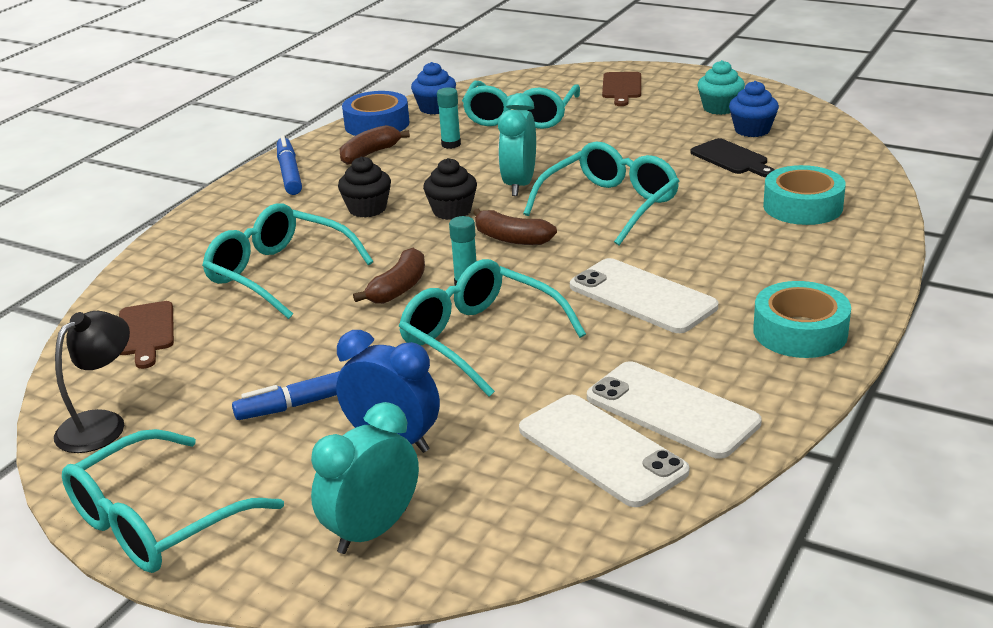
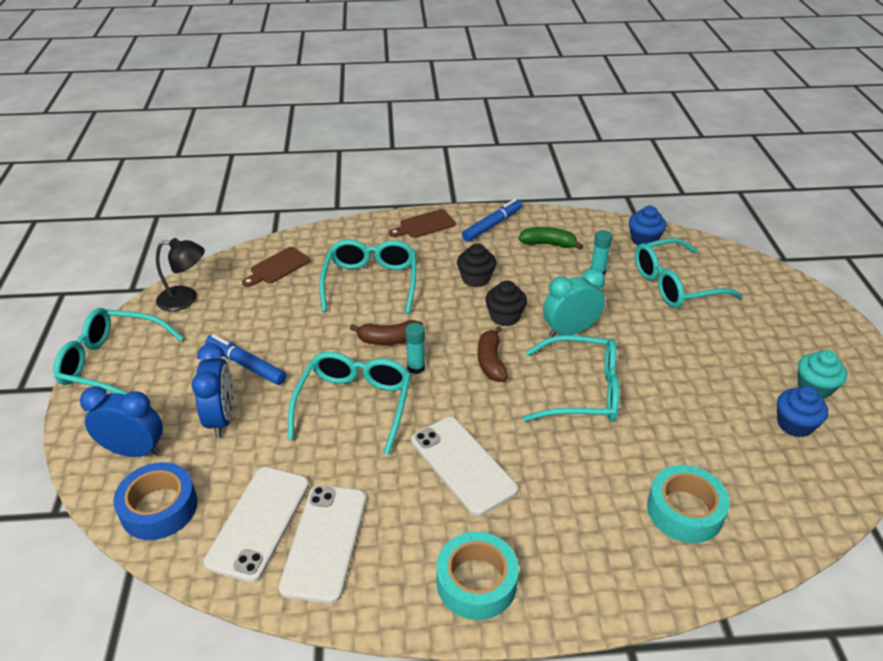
camera: 55 degrees right, 10 degrees up
turquoise clock [311,402,419,554] -> blue clock [80,386,163,457]
brown banana [340,125,410,165] -> green banana [519,227,583,249]
blue tape [342,91,409,136] -> blue tape moved to [113,462,198,540]
white phone [570,258,718,333] -> white phone turned 45 degrees counterclockwise [411,417,518,516]
brown cutting board [602,72,641,106] -> brown cutting board moved to [389,209,456,238]
black cutting board [691,138,775,177] -> none

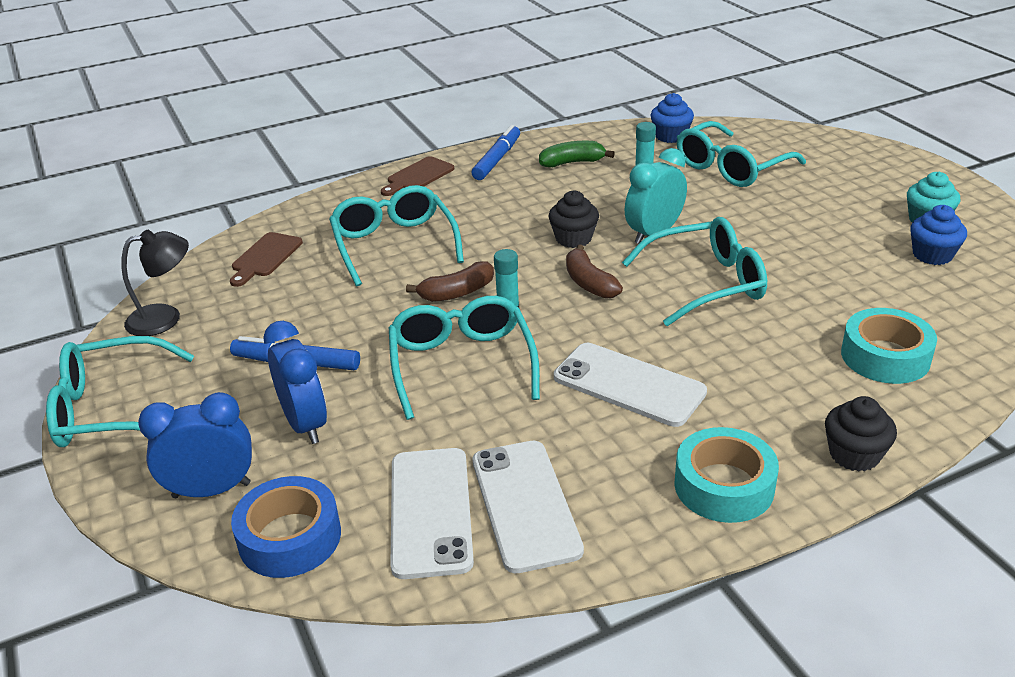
camera: 20 degrees left, 5 degrees down
black cupcake [457,244,496,287] -> black cupcake moved to [825,396,897,472]

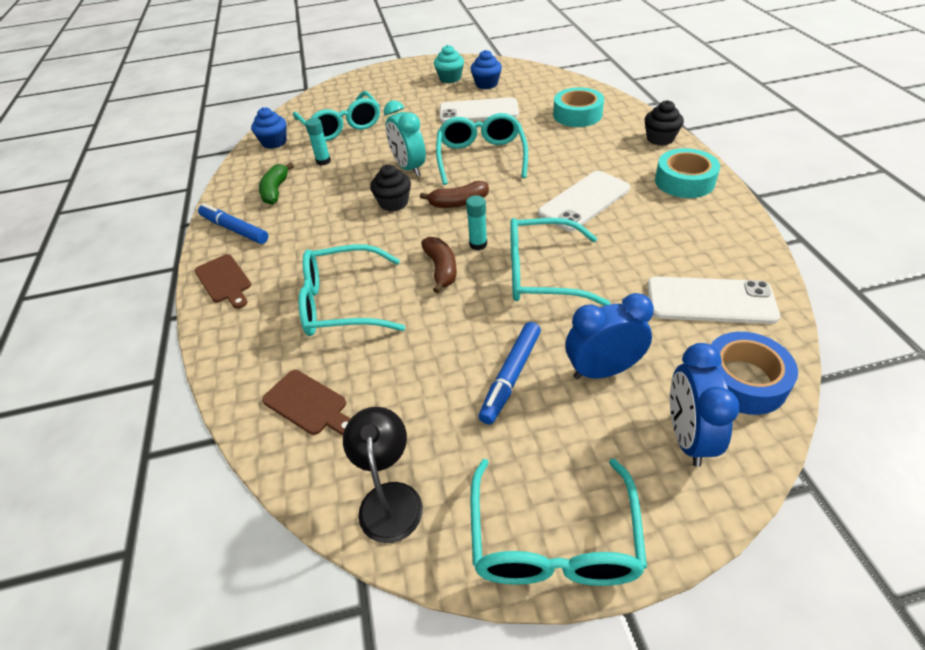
camera: 75 degrees left, 10 degrees up
white phone [473,441,584,573] -> white phone moved to [440,97,519,123]

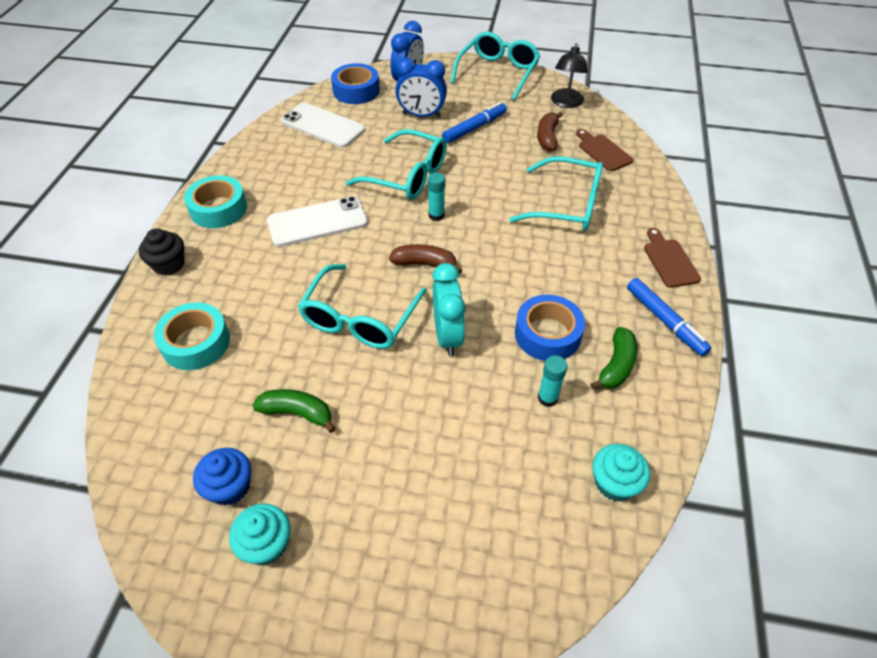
camera: 160 degrees left, 5 degrees up
blue cupcake [251,107,286,149] -> turquoise cupcake [593,444,650,501]
turquoise glasses [293,91,380,141] -> none
black cupcake [370,164,411,211] -> none
brown banana [421,237,457,293] -> brown banana moved to [537,111,563,151]
white phone [440,97,519,123] -> green banana [252,389,336,433]
none -> blue tape [515,295,585,361]

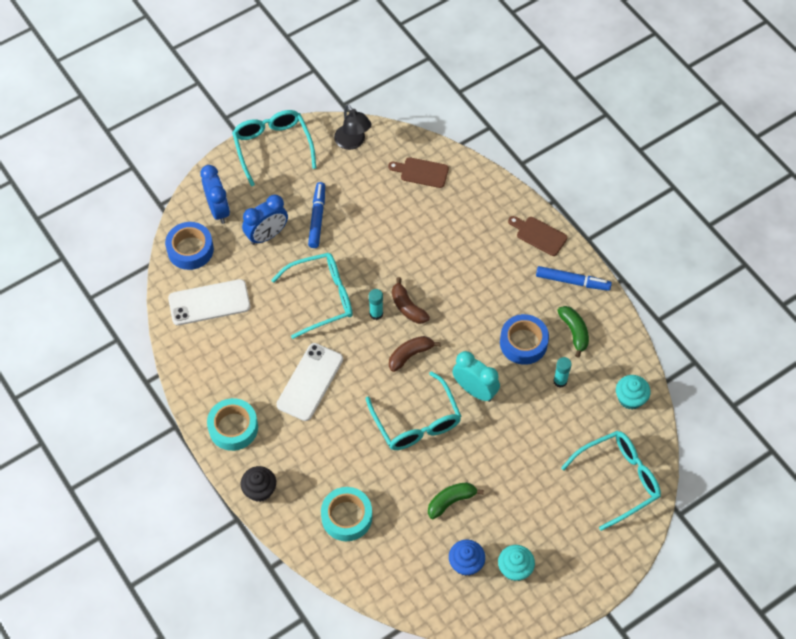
camera: 45 degrees left, 10 degrees up
turquoise glasses [509,156,603,231] -> turquoise glasses moved to [561,431,661,531]
brown banana [537,111,563,151] -> brown banana moved to [392,277,430,324]

